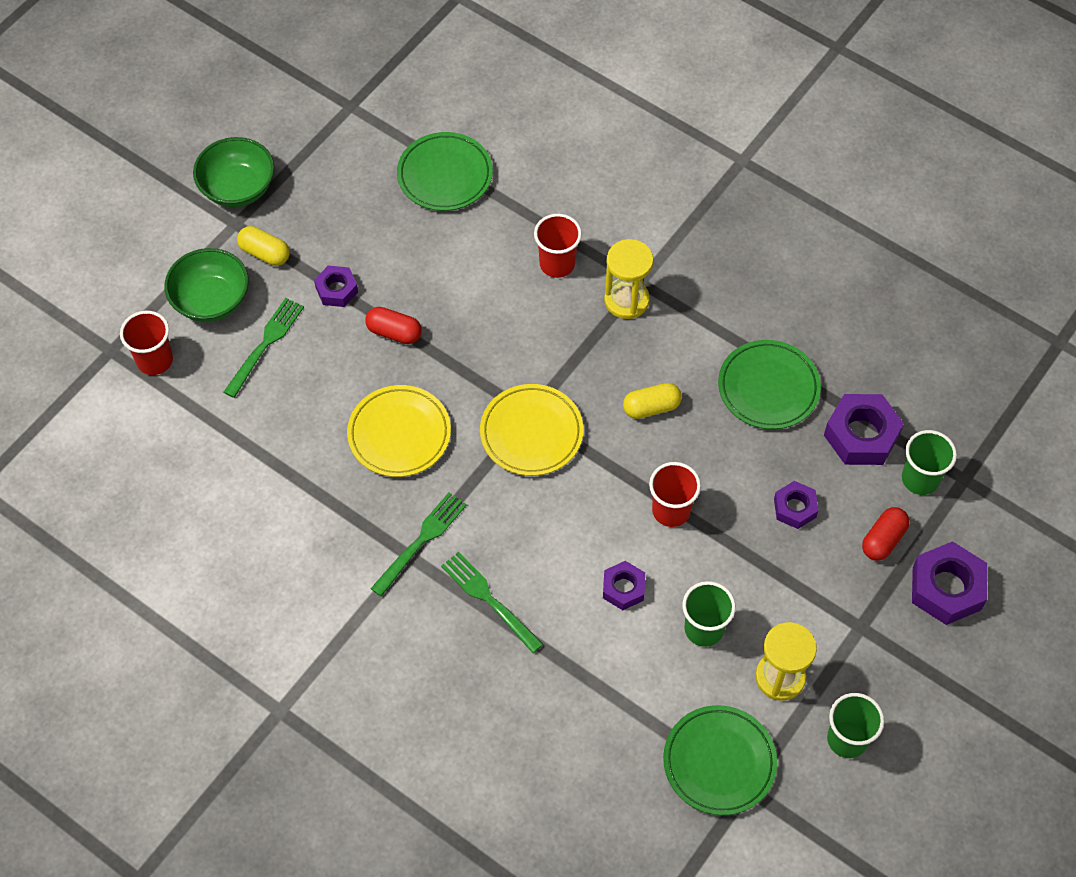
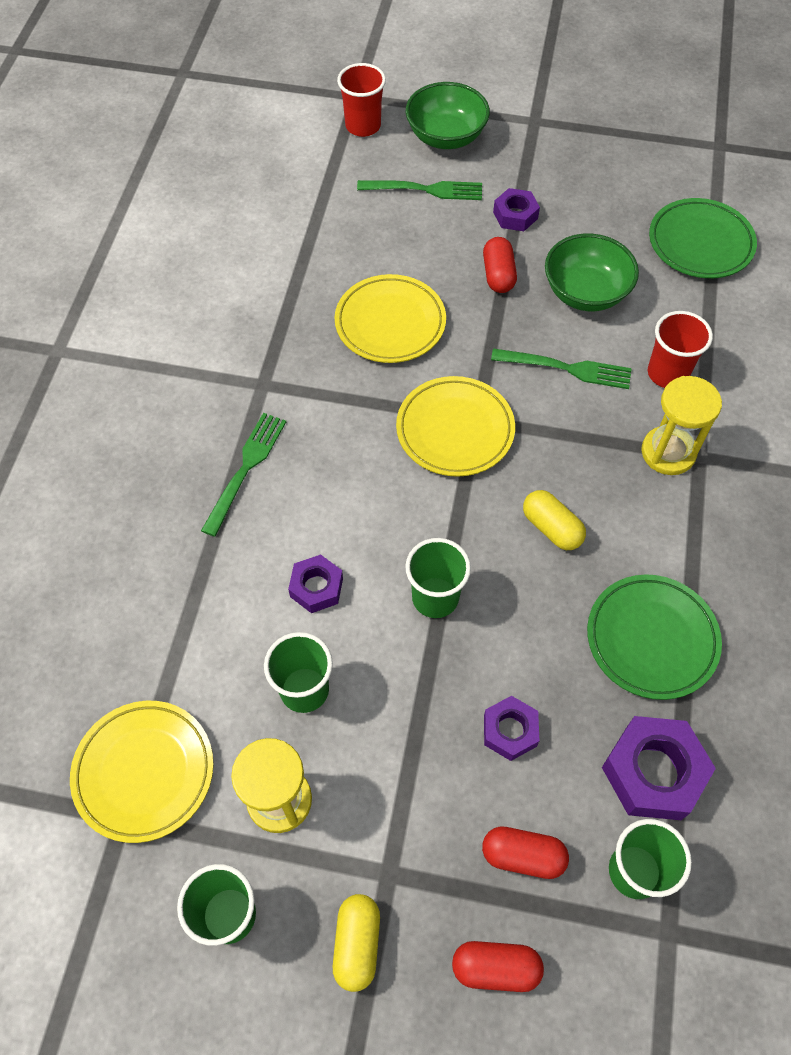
camera: 65 degrees right, 0 degrees up
green bowl [193,137,274,207] -> green bowl moved to [545,234,639,311]
yellow capsule [237,226,290,266] -> yellow capsule moved to [333,894,380,992]
green fork [371,493,467,597] -> green fork moved to [491,348,632,389]
red cup [649,462,701,527] -> green cup [405,538,471,618]
green plate [663,705,777,815] -> yellow plate [70,701,214,843]
purple nut [912,541,987,625] -> red capsule [452,941,544,992]

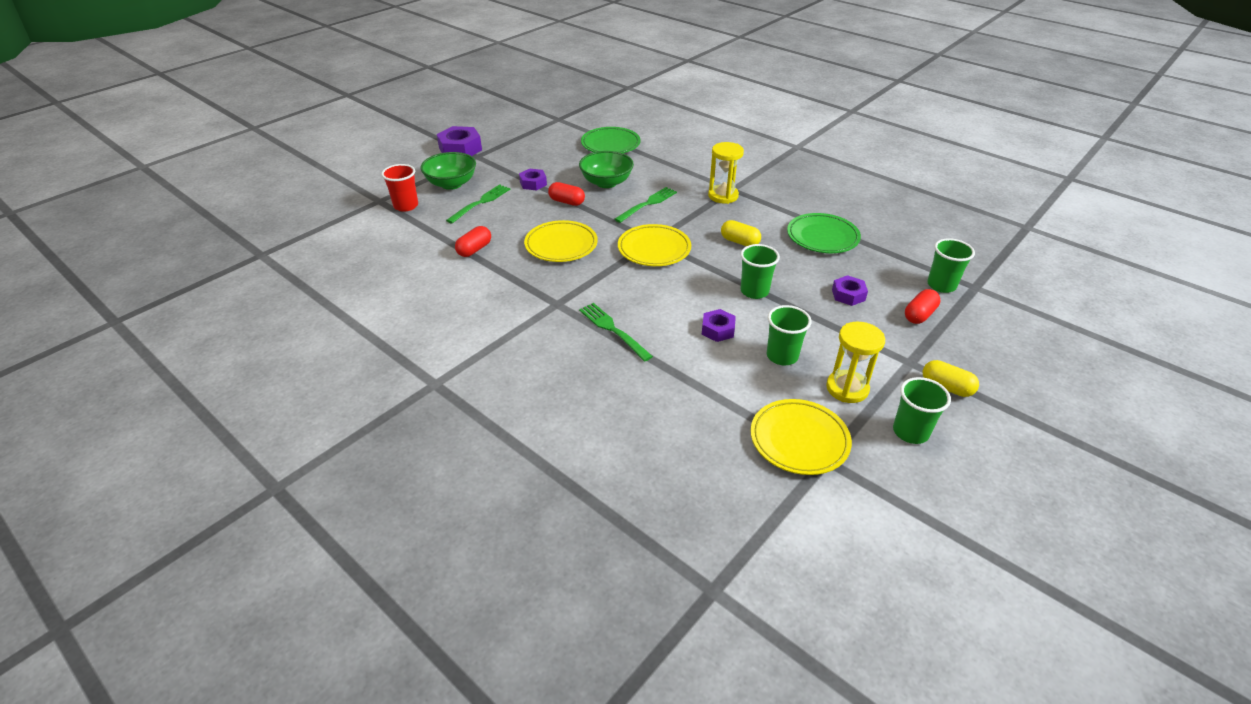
camera: 60 degrees left, 20 degrees down
red capsule [452,941,544,992] -> red capsule moved to [455,226,491,257]
yellow capsule [523,490,586,550] -> yellow capsule turned 45 degrees clockwise [721,220,761,246]
purple nut [602,716,716,820] -> purple nut moved to [437,126,482,156]
red cup [648,311,713,388] -> none

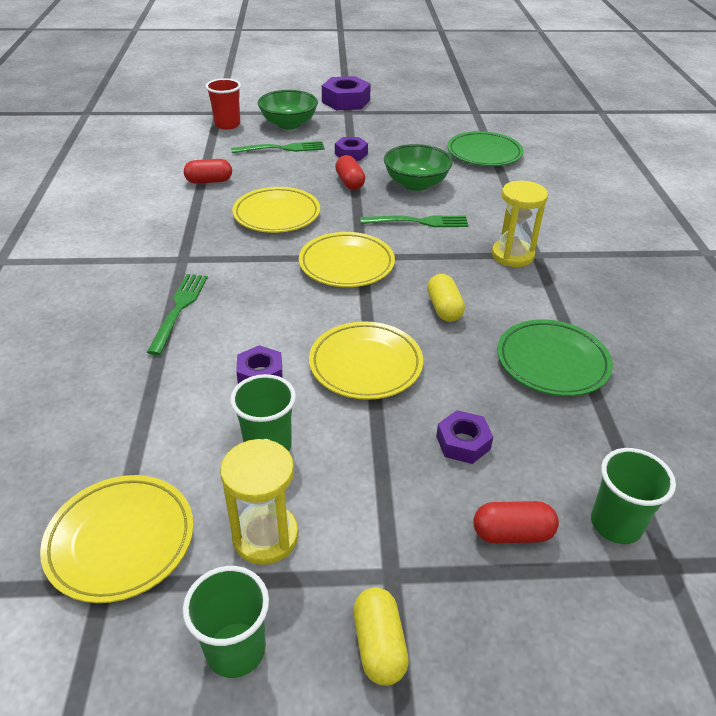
camera: 45 degrees right, 0 degrees up
green cup [740,244,780,299] -> yellow plate [309,321,423,400]

